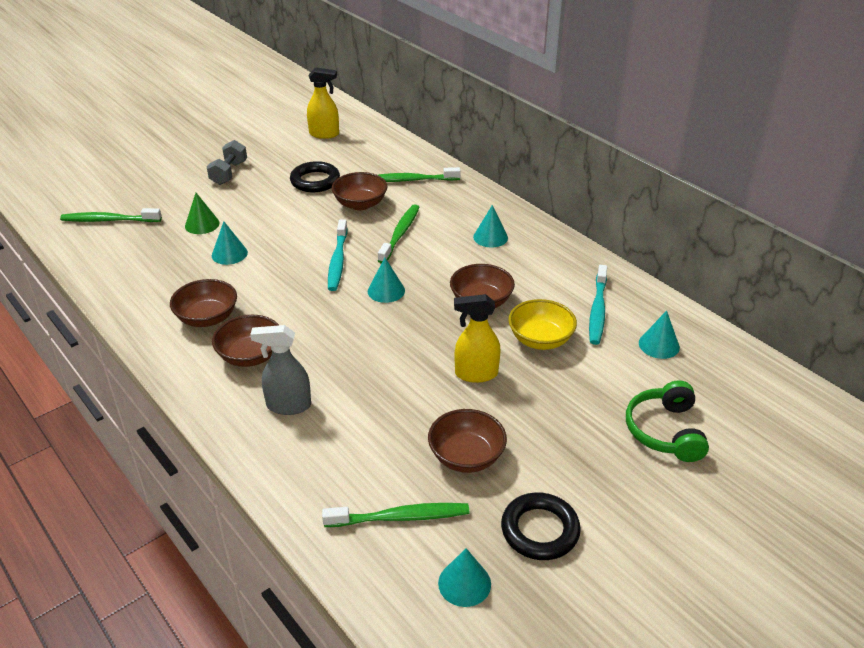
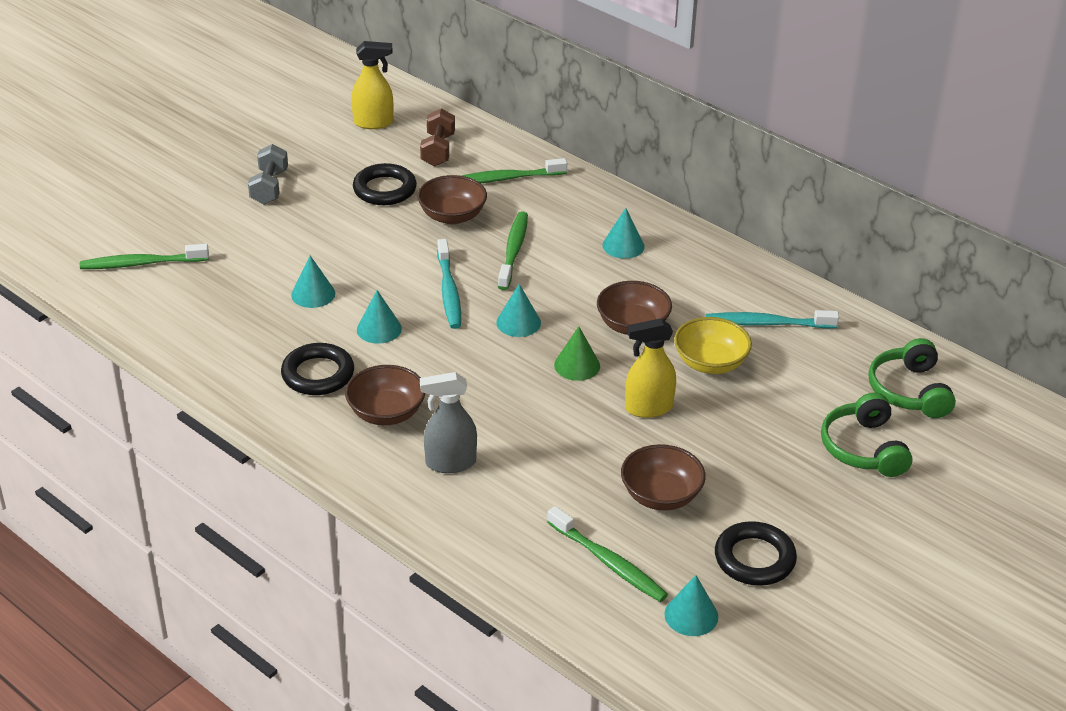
camera: 10 degrees left, 0 degrees up
brown bowl [170,279,237,327] -> black ring [281,343,354,395]
green cone [185,193,220,234] -> green cone moved to [554,326,600,381]
green toothbrush [322,503,469,527] -> green toothbrush turned 60 degrees clockwise [547,506,668,602]
turquoise toothbrush [589,265,607,345] -> turquoise toothbrush turned 90 degrees clockwise [706,310,839,329]
turquoise cone [639,311,680,359] -> turquoise cone moved to [357,290,402,344]
none -> brown dumbbell [420,108,455,167]
none -> green headphones [868,338,956,418]

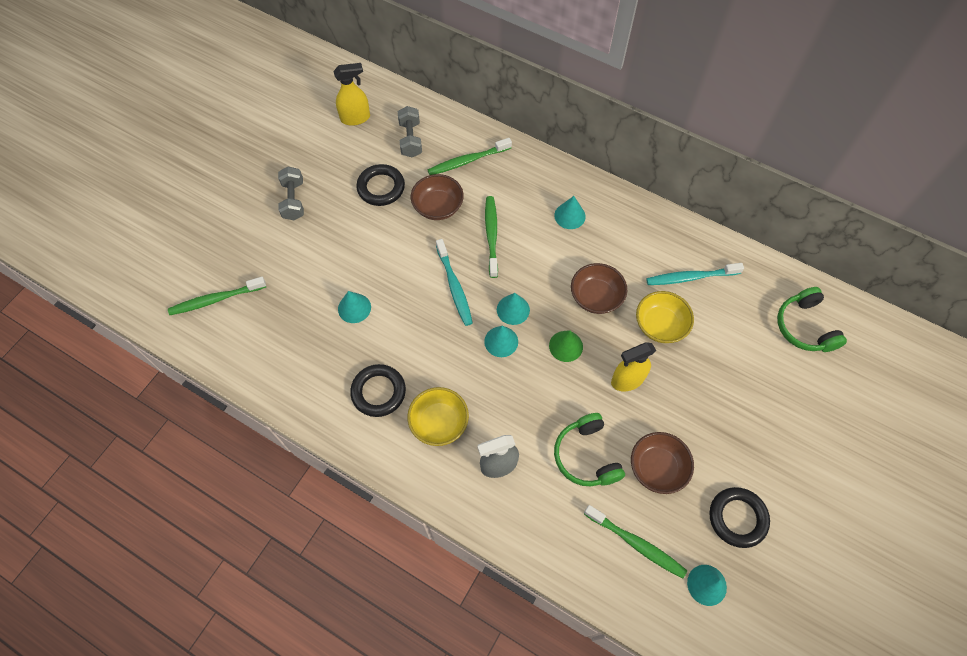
camera: 10 degrees left, 25 degrees up
brown bowl [345,365,425,425] -> yellow bowl [407,387,469,446]
turquoise cone [357,290,402,344] -> turquoise cone moved to [484,326,518,357]
brown dumbbell [420,108,455,167] -> grey dumbbell [398,106,422,157]
green headphones [821,393,912,477] -> green headphones moved to [554,413,625,486]

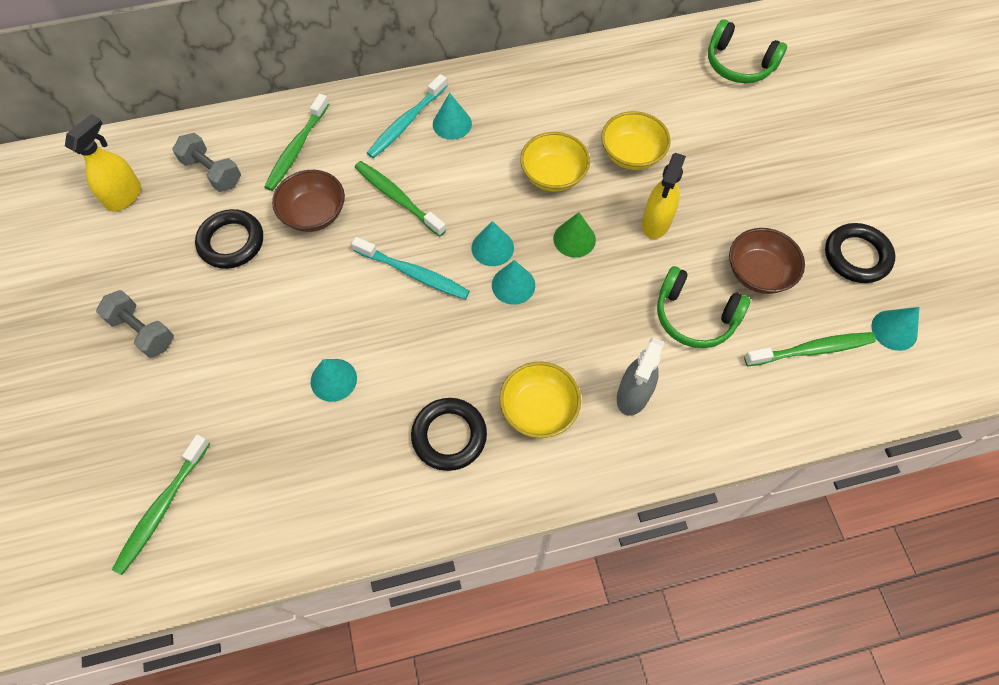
camera: 45 degrees left, 0 degrees up
brown bowl [571,263,627,314] -> yellow bowl [520,132,590,192]
turquoise toothbrush [646,263,744,285] -> turquoise toothbrush moved to [367,74,447,159]

